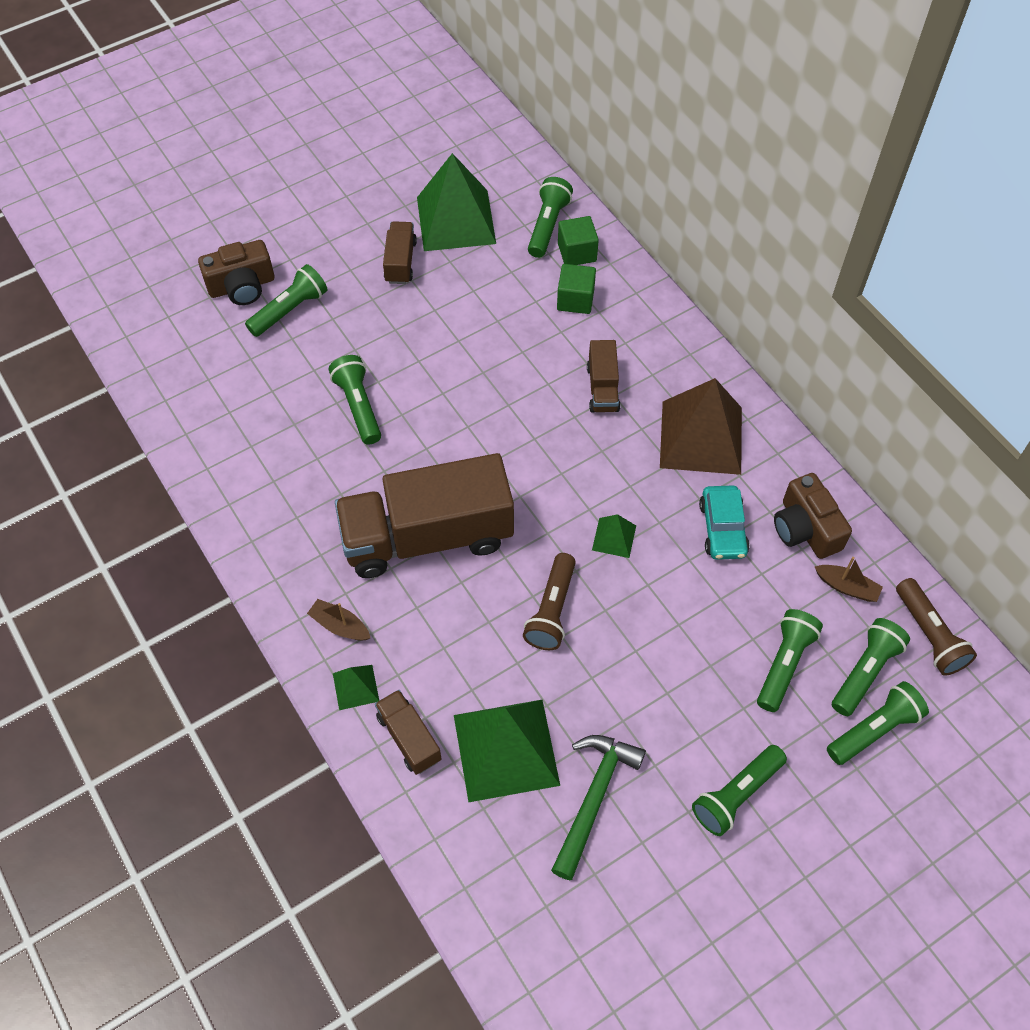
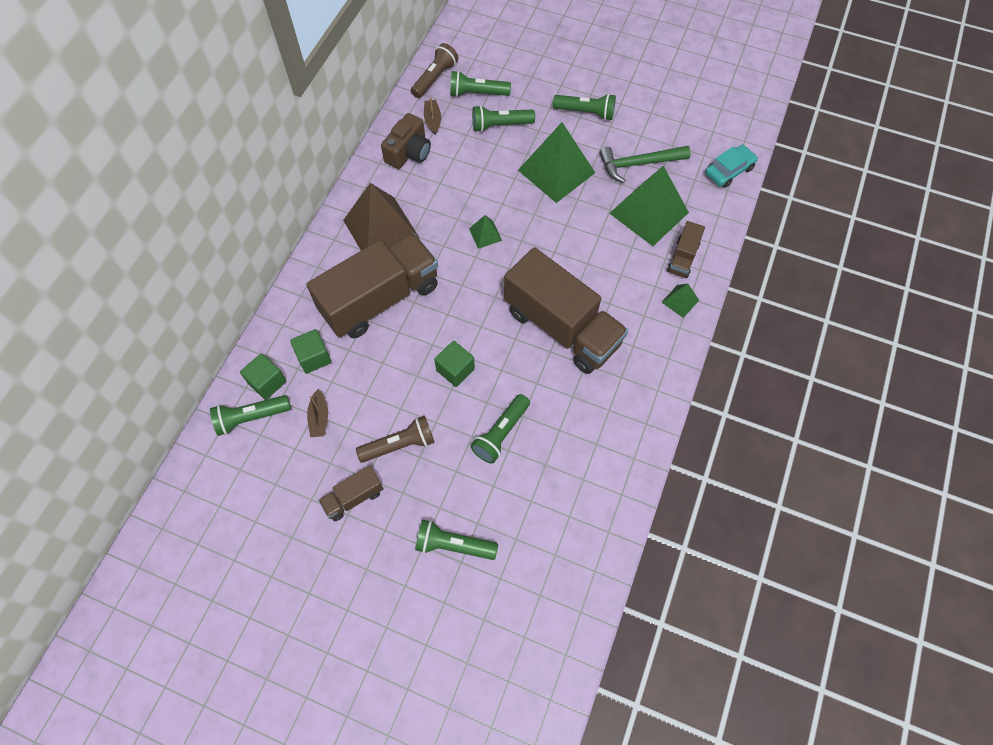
camera: 125 degrees left, 5 degrees up
brown camera [198,240,274,305] -> none
brown boat [307,599,370,641] -> brown boat moved to [307,389,328,437]
green pyramid [417,153,496,251] -> green pyramid moved to [518,122,595,203]
brown flashlight [523,553,576,650] -> brown flashlight moved to [356,416,434,463]
brown truck [587,340,620,413] -> brown truck [306,233,438,338], size x2.23
turquoise car [699,485,750,560] -> turquoise car moved to [705,145,758,188]
green flashlight [827,681,929,765] -> none
none -> green cube [434,341,475,387]

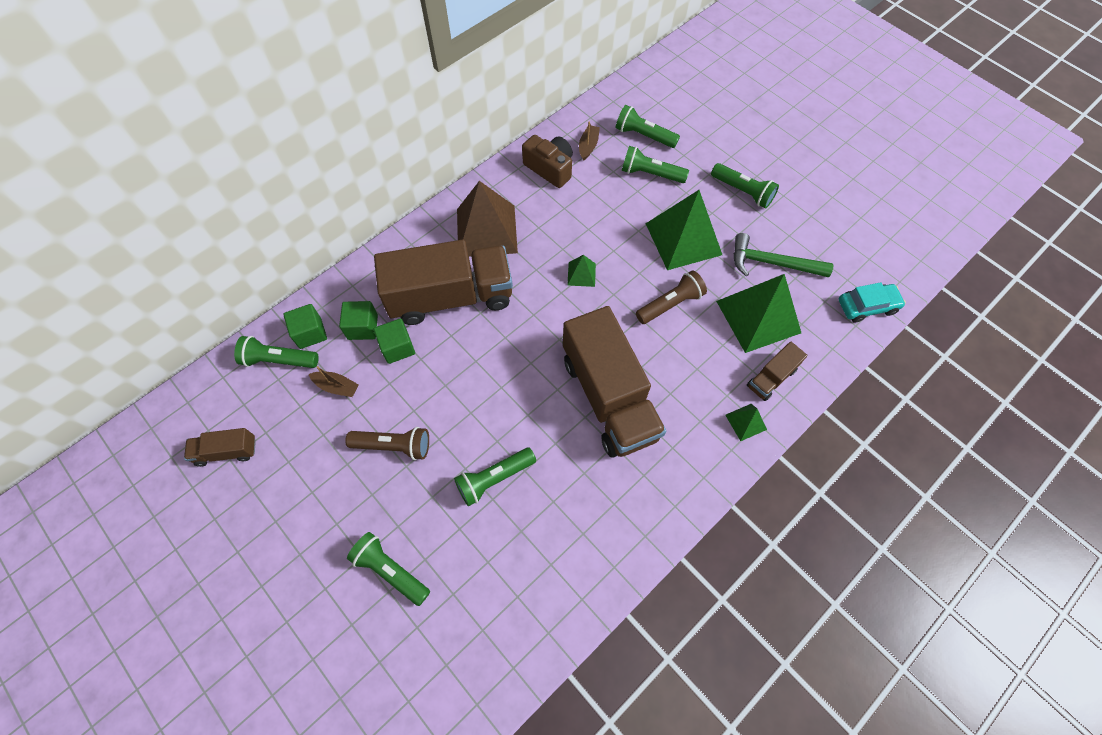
camera: 25 degrees right, 0 degrees up
brown boat [307,389,328,437] -> brown boat turned 90 degrees counterclockwise [308,366,359,397]
brown truck [318,466,383,521] -> brown truck moved to [184,428,256,467]
brown camera [381,113,431,169] -> brown camera turned 105 degrees counterclockwise [522,135,573,188]
brown flashlight [411,43,458,98] -> brown flashlight moved to [636,271,707,324]
green cube [434,341,475,387] -> green cube moved to [374,318,415,364]

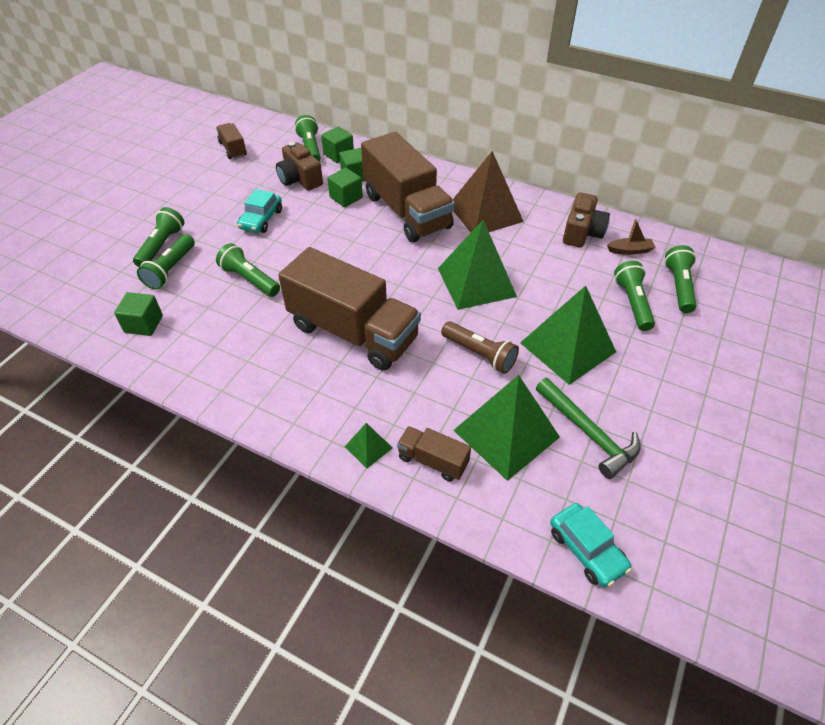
camera: 70 degrees right, 15 degrees down
brown boat [308,366,359,397] -> brown camera [276,142,323,190]
brown flashlight [345,427,429,460] -> turquoise car [237,189,282,233]
brown truck [563,306,667,458] -> brown truck turned 105 degrees counterclockwise [278,247,421,371]
green pyramid [567,255,596,287] -> green pyramid [438,220,517,310], size x2.21
green flashlight [711,163,779,208] -> green flashlight moved to [137,234,195,290]
green hammer [734,233,833,277] -> green hammer turned 150 degrees clockwise [536,378,641,479]
none -> green cube [114,292,163,336]

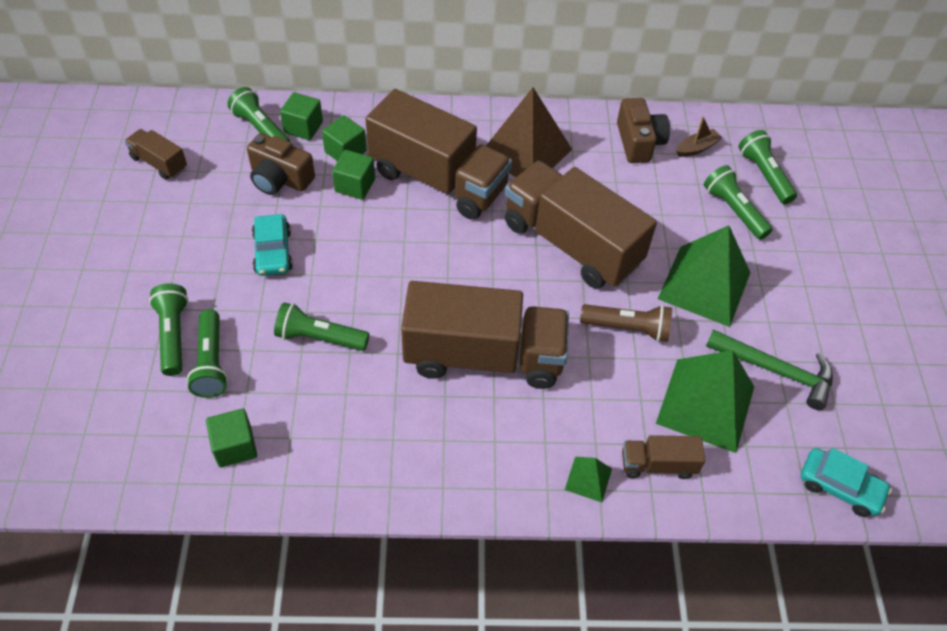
camera: 30 degrees left, 5 degrees up
green pyramid [438,220,517,310] -> brown truck [505,161,657,289]

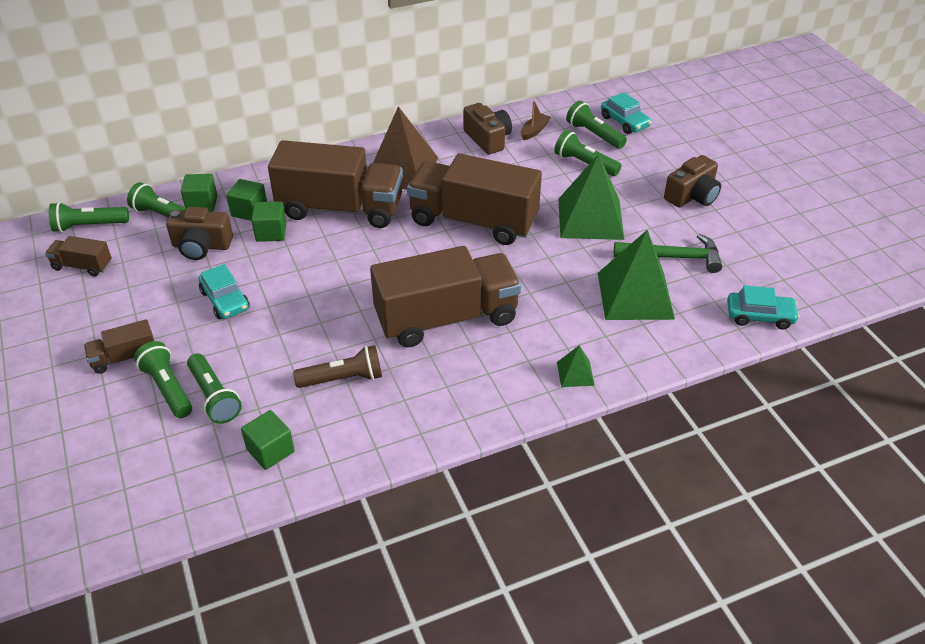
camera: 20 degrees left, 10 degrees down
green flashlight [274,302,370,351] -> green flashlight moved to [49,202,129,233]
brown flashlight [580,304,672,342] -> brown flashlight moved to [293,345,382,388]
brown truck [622,435,705,479] -> brown truck moved to [84,319,154,374]
none -> turquoise car [601,92,651,134]
none -> brown camera [664,155,721,207]

